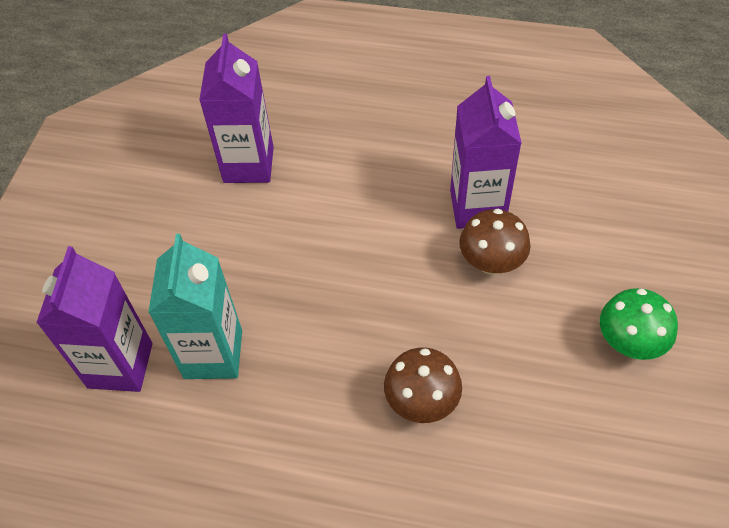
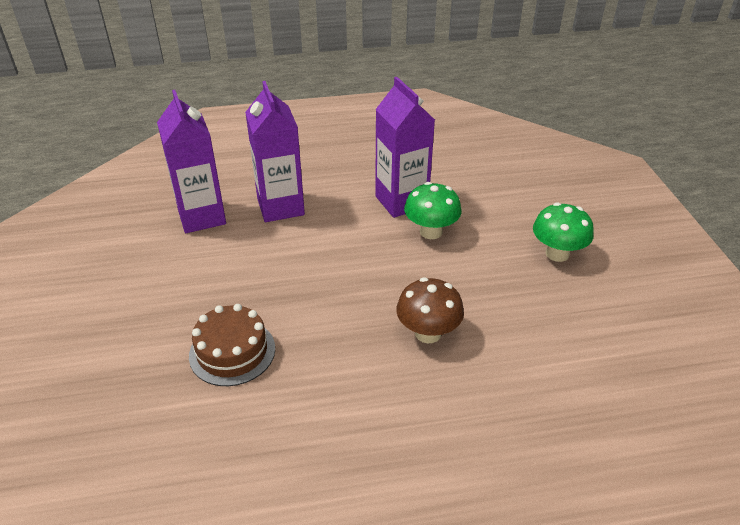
camera: 25 degrees left, 15 degrees down
purple carton [36,246,153,392] -> purple carton moved to [245,81,305,222]
turquoise carton [148,234,242,379] -> brown cake [189,304,275,386]
brown mushroom [459,209,531,275] -> green mushroom [404,182,462,239]

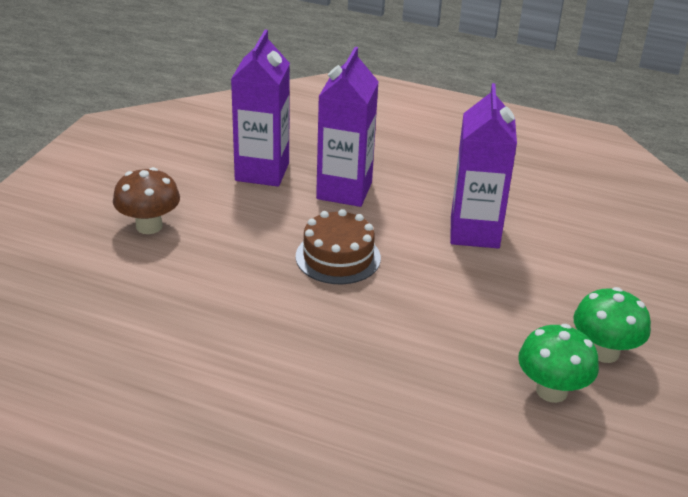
camera: 30 degrees right, 5 degrees down
brown cake [189,304,275,386] -> brown cake moved to [296,209,381,284]
brown mushroom [396,277,464,344] -> brown mushroom moved to [113,167,180,234]
green mushroom [404,182,462,239] -> green mushroom moved to [518,324,599,403]

